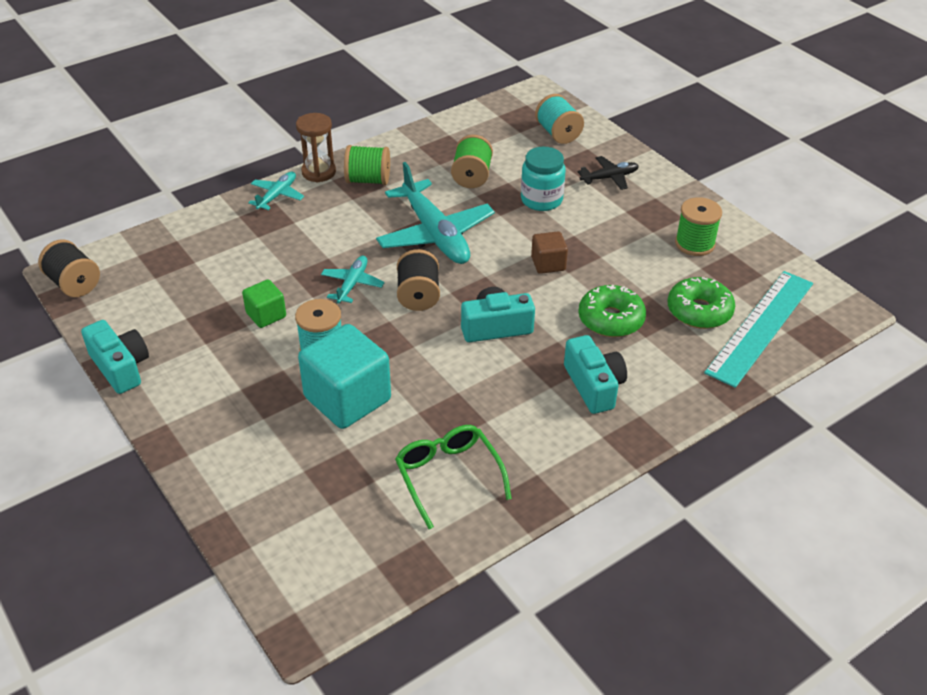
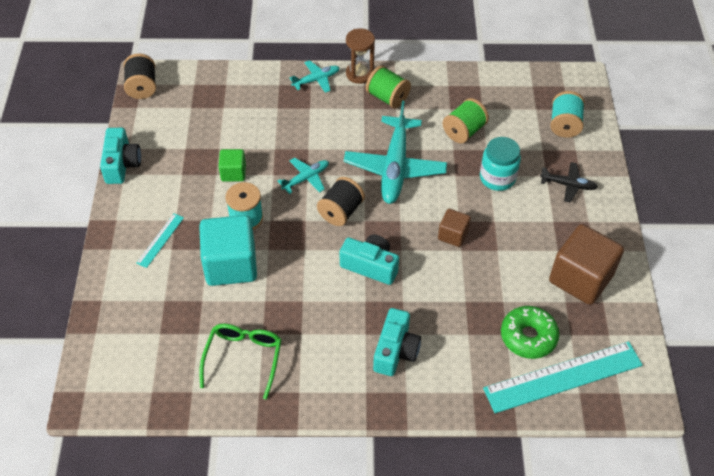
camera: 35 degrees right, 10 degrees up
green donut [578,285,646,337] -> none
green spool [675,197,722,256] -> brown cube [549,224,624,305]
none -> turquoise ruler [136,213,184,268]

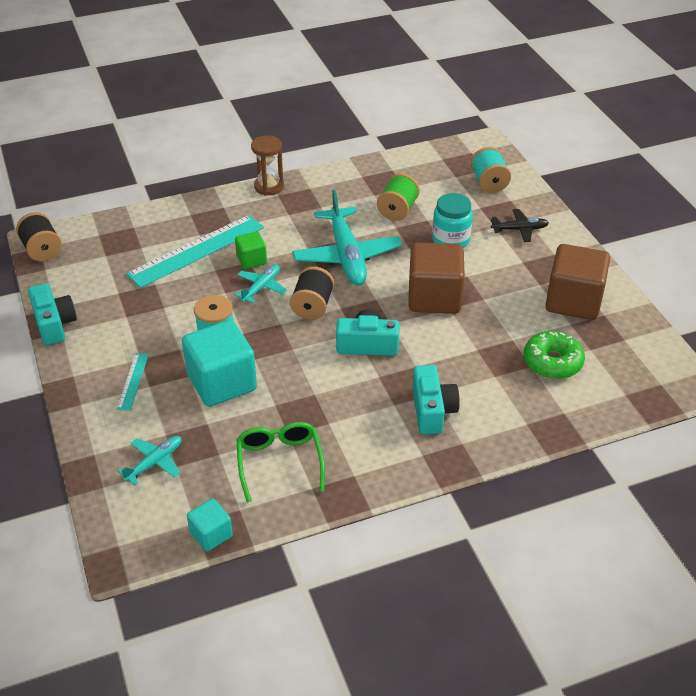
camera: 20 degrees left, 10 degrees down
green cube [219,149,246,182] -> green cube moved to [235,231,267,269]
turquoise plane [290,60,340,93] -> turquoise plane moved to [118,436,182,485]
green spool [366,65,411,108] -> none
brown cube [438,209,471,247] -> brown cube [408,243,465,314], size x1.95
turquoise ruler [483,341,643,413] -> turquoise ruler moved to [126,215,264,288]
none -> turquoise cube [187,499,233,552]

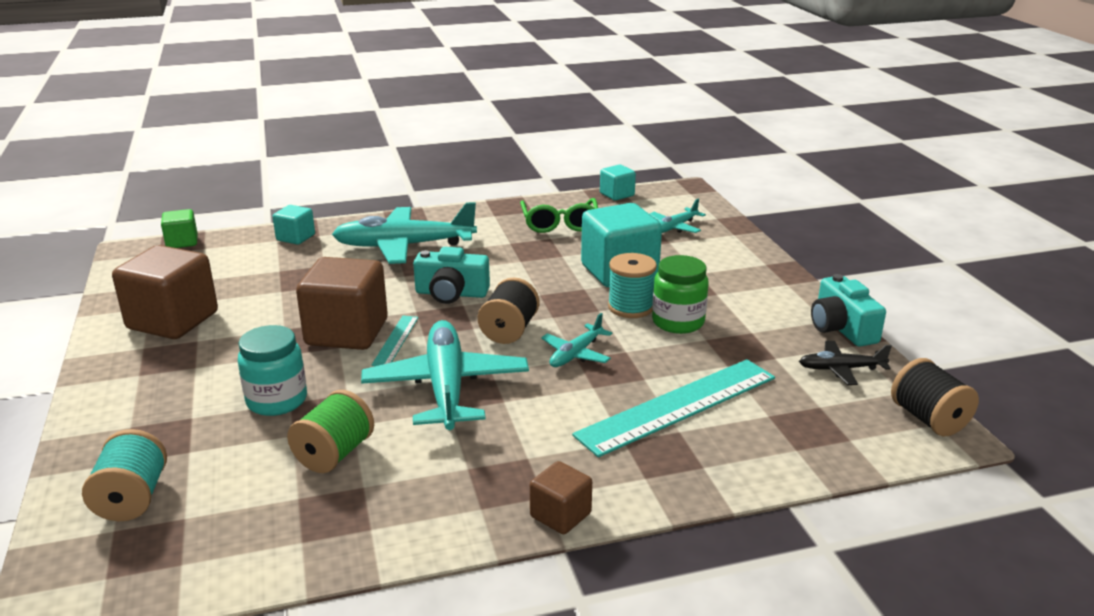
camera: 175 degrees left, 15 degrees down
turquoise ruler [117,353,149,411] -> turquoise ruler moved to [371,316,418,366]
green cube [235,231,267,269] -> green cube moved to [161,209,198,248]
brown hourglass [251,135,284,196] -> brown cube [530,461,592,534]
turquoise camera [412,365,460,434] -> turquoise plane [332,202,477,264]
black plane [491,209,549,242] -> black plane moved to [799,341,892,385]
green donut [524,331,585,379] -> none
none -> turquoise cube [273,205,315,245]
none -> green jar [652,255,709,334]

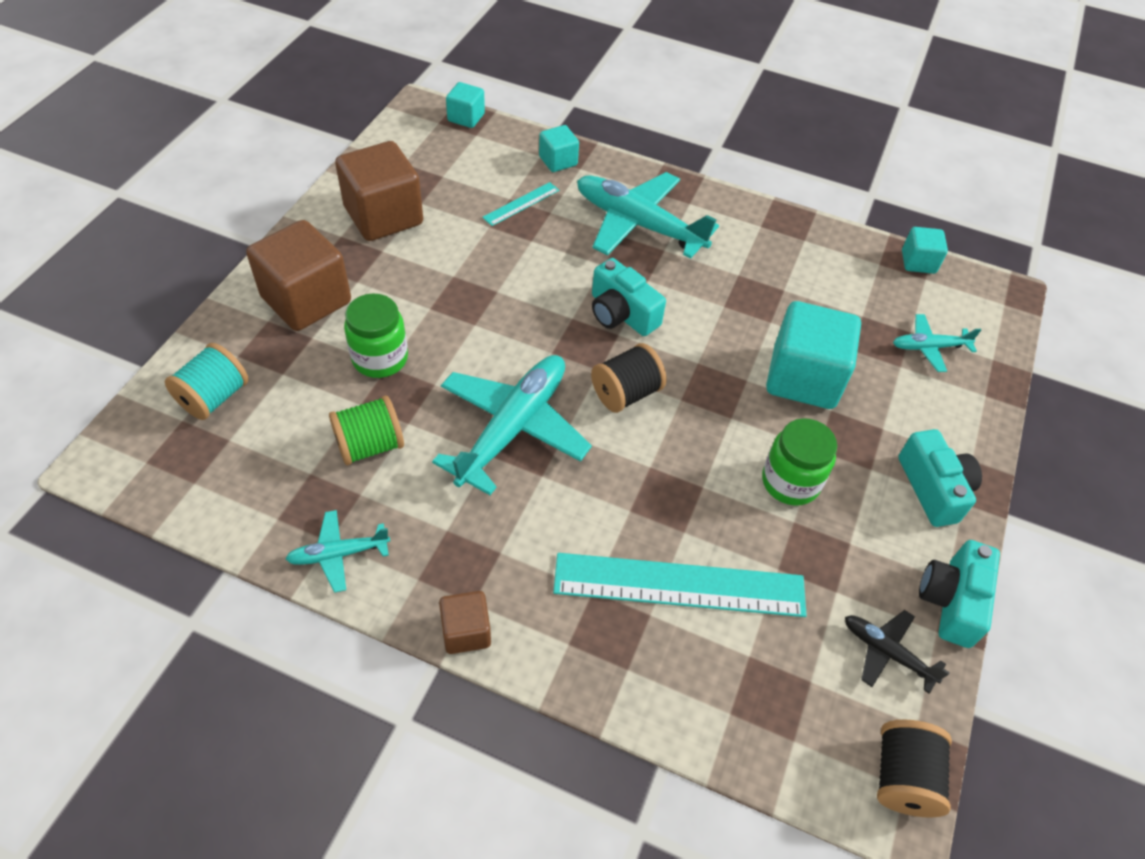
camera: 35 degrees right, 25 degrees up
green cube [161,209,198,248] -> turquoise cube [446,82,485,128]
turquoise jar [238,325,307,416] -> green jar [344,294,408,378]
brown cube [296,257,388,350] -> brown cube moved to [246,220,351,331]
turquoise ruler [371,316,418,366] -> turquoise ruler moved to [482,182,559,226]
green glasses [520,198,598,233] -> none
turquoise plane [541,313,612,367] -> turquoise plane moved to [286,510,390,593]
turquoise spool [608,253,657,318] -> none
none -> turquoise camera [898,429,982,527]

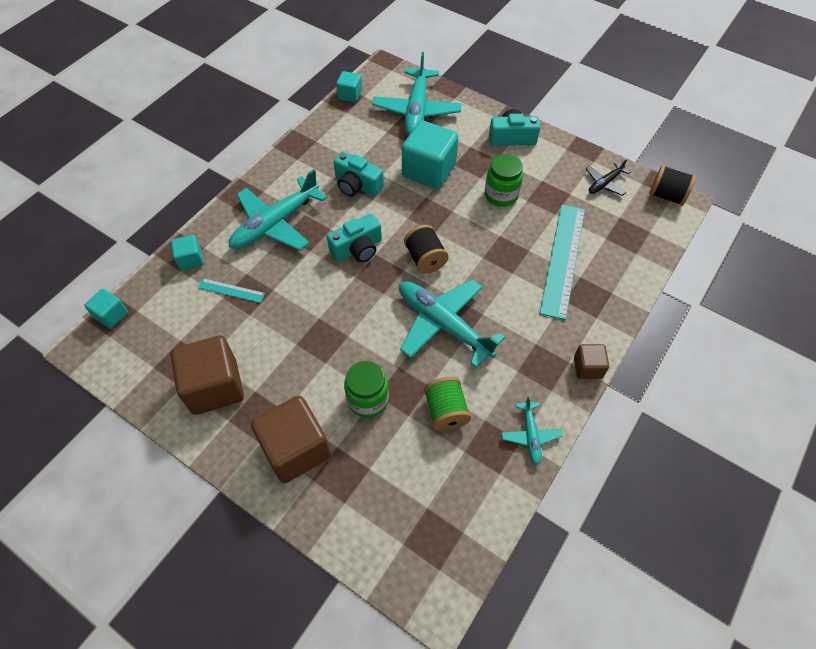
camera: 75 degrees left, 5 degrees up
turquoise spool [165,343,249,420] -> none
turquoise ruler [482,182,559,226] -> turquoise ruler turned 45 degrees counterclockwise [198,278,265,303]
turquoise plane [893,314,981,372] -> turquoise plane [372,52,462,136], size x2.01
turquoise camera [919,540,1000,648] -> turquoise camera moved to [334,151,384,197]

